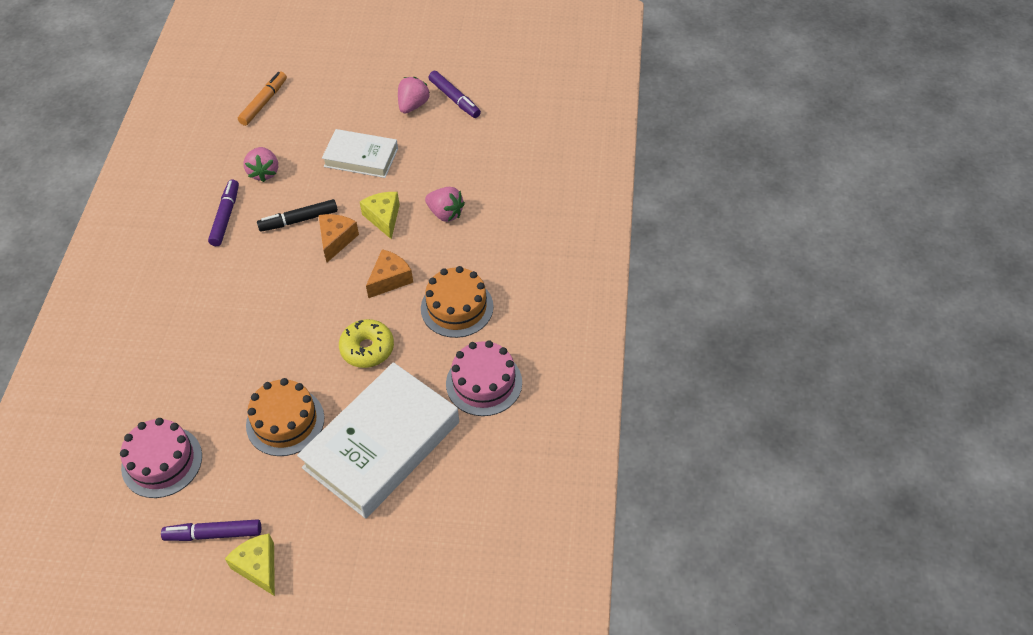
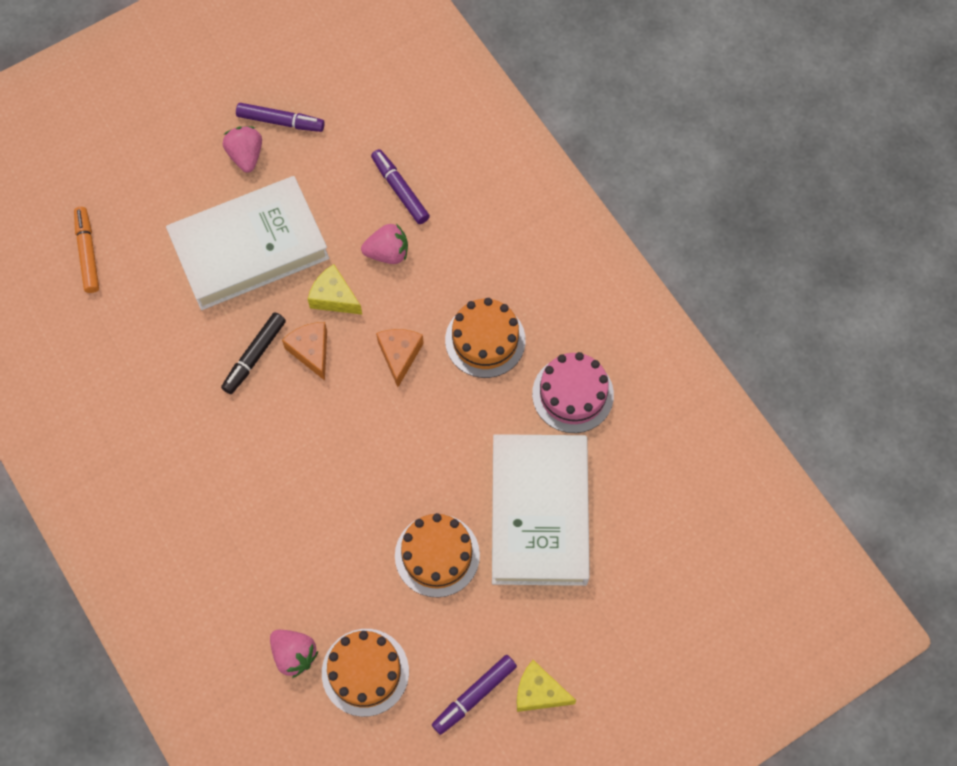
camera: 40 degrees left, 15 degrees up
pink cake [120,418,202,498] -> orange cake [322,629,409,717]
purple marker [208,179,239,246] -> purple marker moved to [371,149,430,224]
pink strawberry [243,147,278,182] -> pink strawberry moved to [270,630,318,678]
white book [322,129,398,178] -> white book [166,176,329,310], size x1.76
yellow donut [339,319,394,368] -> none

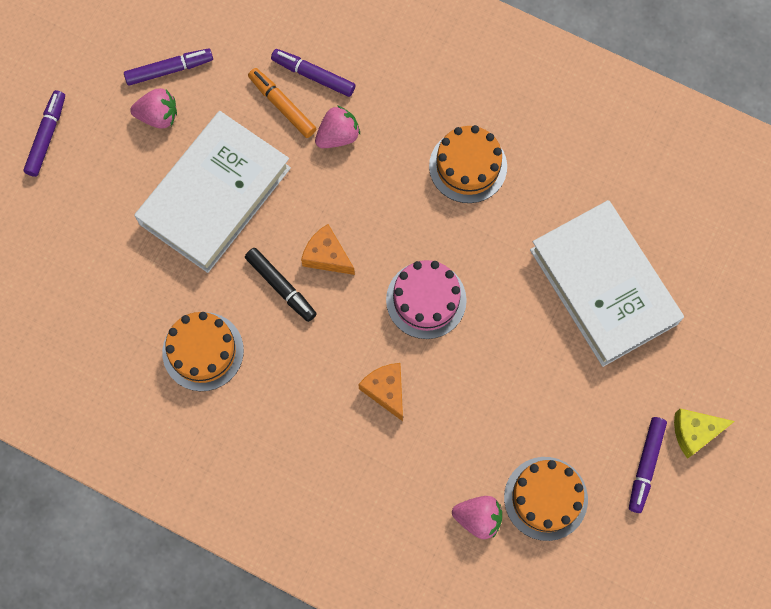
camera: 30 degrees left, 5 degrees up
orange marker [74,207,99,293] -> orange marker moved to [248,68,316,138]
black marker [221,312,286,394] -> black marker turned 45 degrees counterclockwise [245,248,317,322]
pink strawberry [223,126,262,173] -> pink strawberry turned 135 degrees clockwise [130,88,177,129]
yellow cheese [308,264,362,315] -> none
orange cheese [376,329,424,387] -> orange cheese moved to [358,363,403,421]
orange cake [395,513,480,597] -> orange cake moved to [162,312,244,391]
pink cake [532,352,614,433] -> pink cake moved to [386,260,467,339]
none -> purple marker [23,90,65,177]

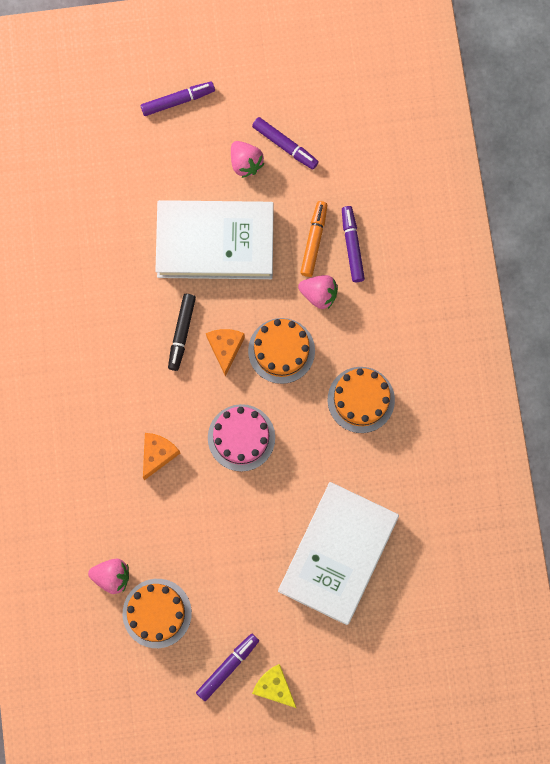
camera: 55 degrees right, 5 degrees up
orange cake [162,312,244,391] -> orange cake moved to [248,318,315,384]
pink strawberry [452,496,502,539] -> pink strawberry turned 60 degrees counterclockwise [88,559,129,594]
purple marker [629,417,667,513] -> purple marker turned 150 degrees clockwise [196,634,259,701]

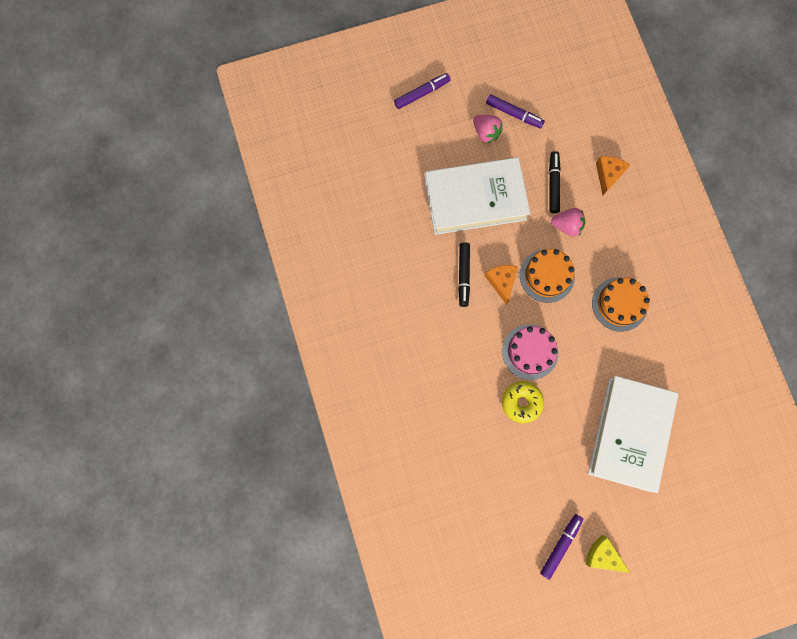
camera: 10 degrees left, 0 degrees up
pink strawberry [88,559,129,594] -> none
orange cake [123,579,192,648] -> none
orange cheese [143,433,180,480] -> orange cheese moved to [596,156,630,195]
orange marker [300,201,327,277] -> black marker [549,151,561,213]
purple marker [342,206,365,282] -> none
none -> yellow donut [502,381,544,423]

